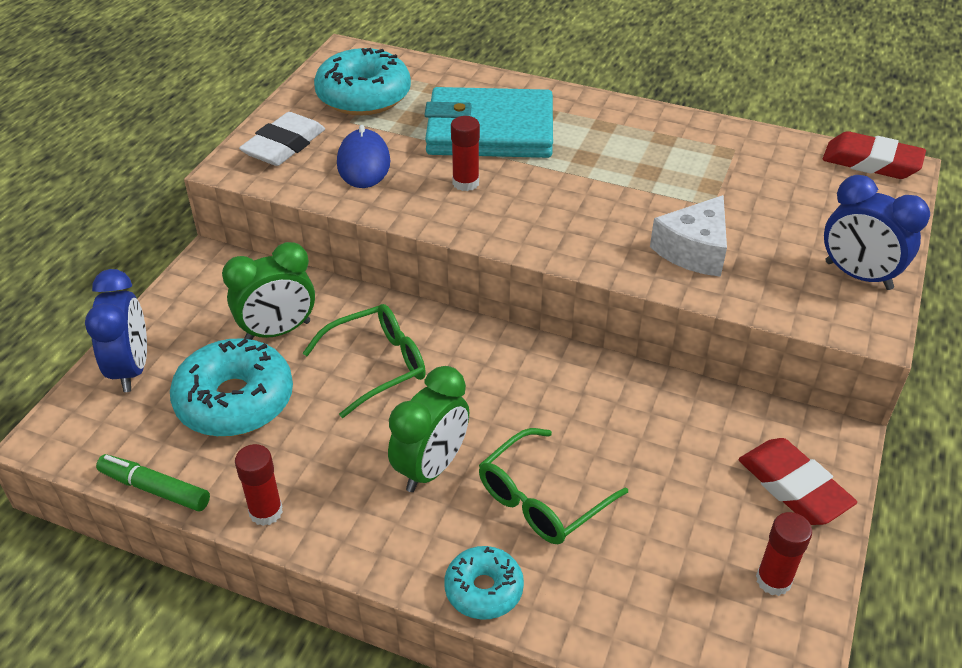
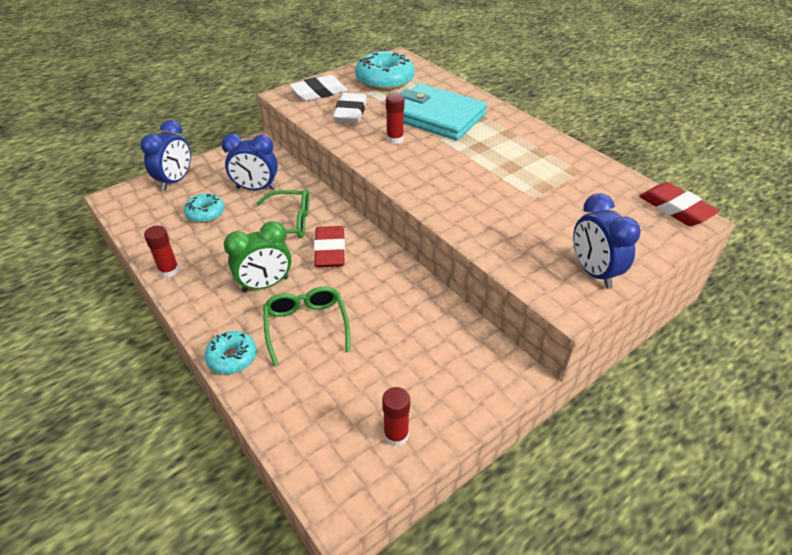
camera: 30 degrees right, 0 degrees up
green marker [96,454,210,511] -> none
turquoise donut [170,338,293,437] -> turquoise donut [184,194,225,223], size x0.57
green clock [222,242,315,340] -> blue clock [221,133,278,190]
blue mouse [337,125,390,188] -> white eraser [333,93,367,123]
green glasses [479,428,628,544] -> green glasses turned 90 degrees clockwise [263,286,350,367]
white cheese [650,195,727,277] -> none
red eraser [739,438,857,525] -> red eraser moved to [314,226,345,267]

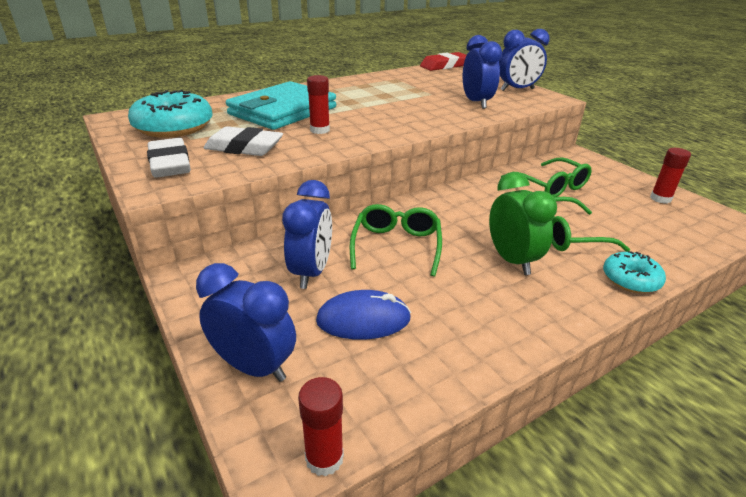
camera: 85 degrees left, 10 degrees down
red glue stick [144,226,179,278] -> red glue stick moved to [298,377,344,476]
turquoise donut [184,194,225,223] -> blue mouse [316,290,411,340]
red eraser [314,226,345,267] -> none
none -> blue clock [463,35,502,109]
none -> green glasses [501,157,592,197]

